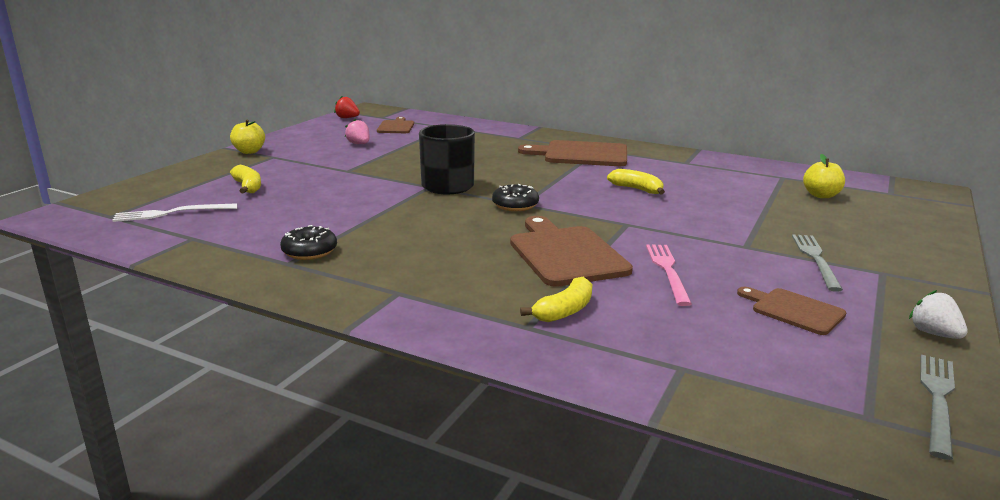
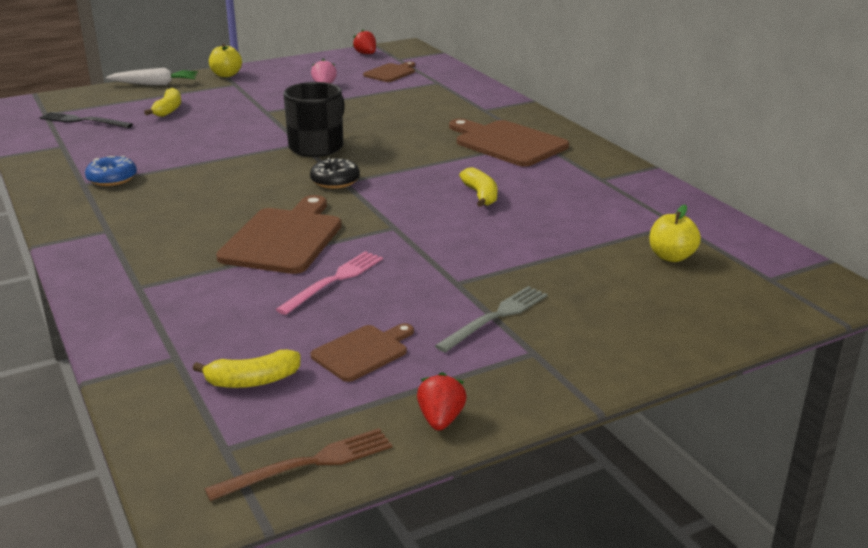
camera: 35 degrees right, 5 degrees up
white fork [113,203,237,222] -> black fork [40,112,133,128]
black donut [280,225,337,260] -> blue donut [85,156,137,186]
yellow banana [520,277,593,322] -> yellow banana moved to [193,350,301,388]
brown cutting board [737,287,847,335] -> brown cutting board turned 60 degrees clockwise [311,323,414,382]
white strawberry [909,290,968,339] -> red strawberry [417,372,467,431]
grey fork [920,355,955,460] -> brown fork [205,428,392,501]
none -> white carrot [106,68,198,85]

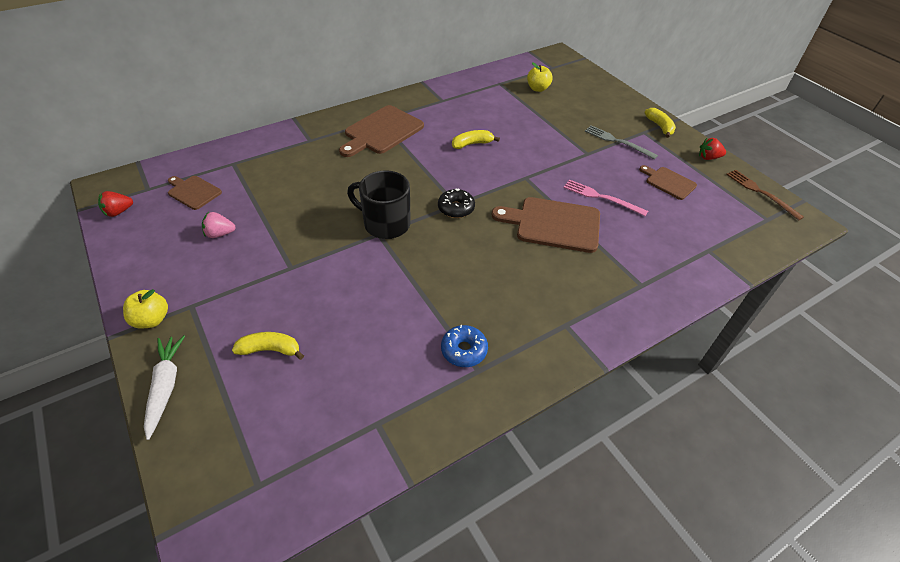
camera: 95 degrees left, 20 degrees up
black fork [40,112,133,128] -> none
yellow banana [193,350,301,388] -> yellow banana moved to [644,108,676,138]

